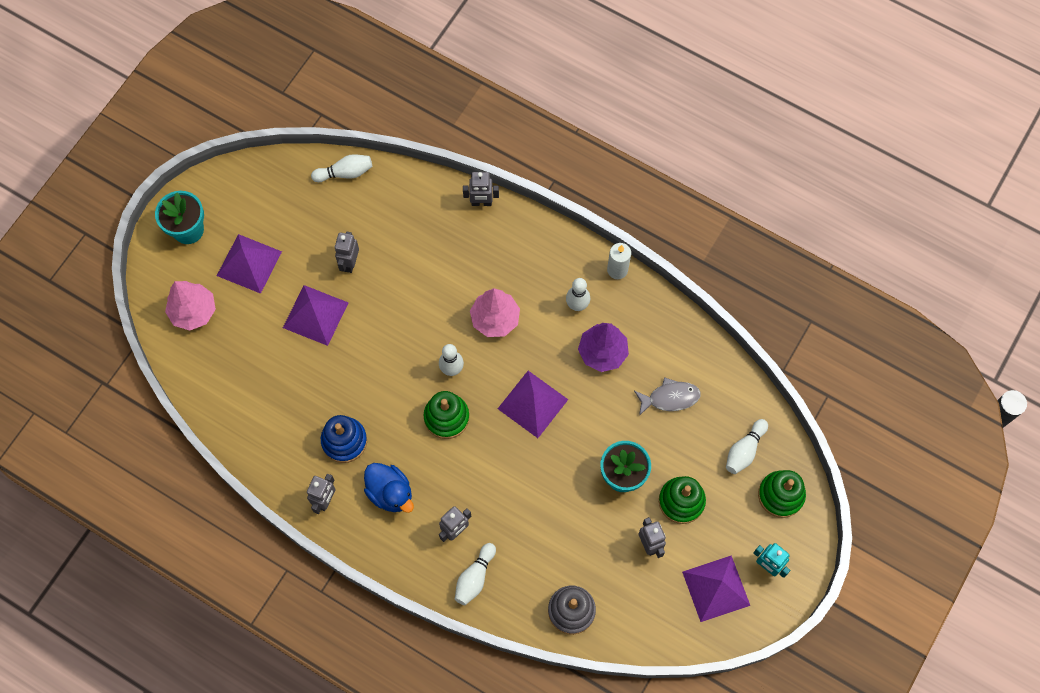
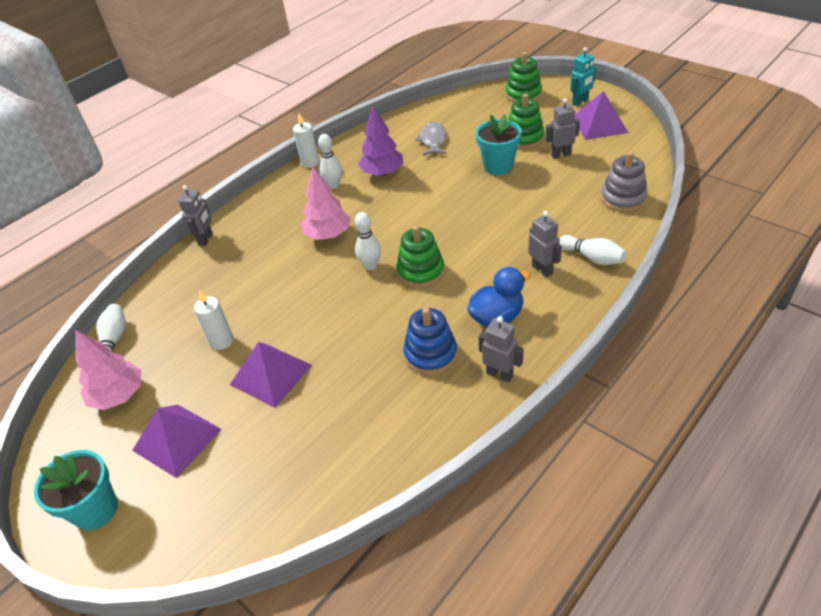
camera: 75 degrees left, 25 degrees down
pink tree [165,281,216,330] -> pink tree moved to [75,330,141,410]
grey robot [335,232,359,273] -> white candle [194,290,234,350]
purple pyramid [498,371,568,438] -> none
white bowling pin [726,419,768,474] -> none

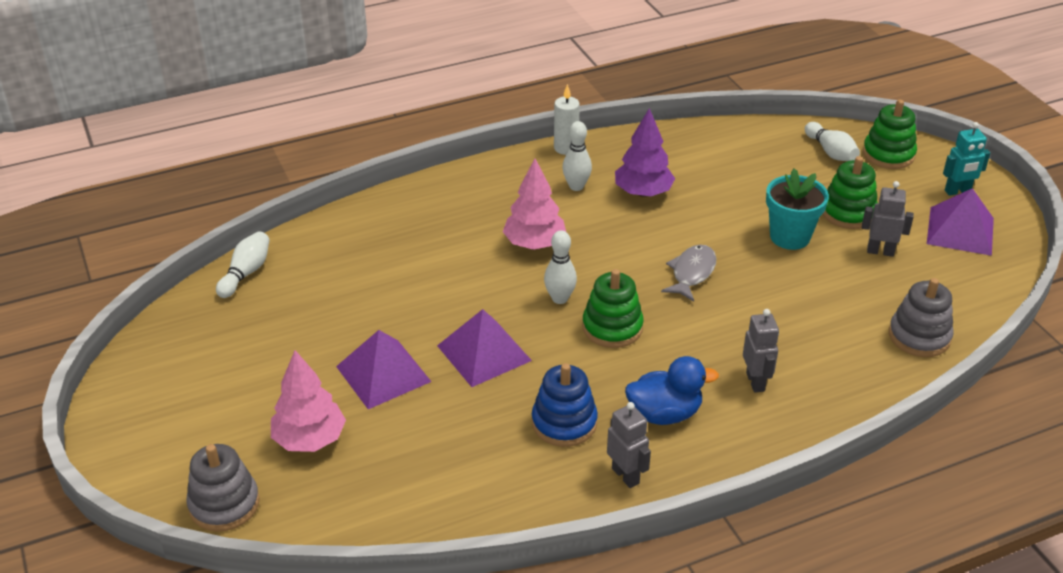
camera: 20 degrees right, 5 degrees down
turquoise flower pot [34,450,118,530] -> none
pink tree [75,330,141,410] -> pink tree moved to [271,350,346,452]
purple pyramid [132,405,222,478] -> purple pyramid moved to [437,309,532,387]
grey robot [178,185,213,246] -> none
white candle [194,290,234,350] -> none
grey fish [415,122,446,156] -> grey fish moved to [661,245,716,302]
white bowling pin [559,235,626,265] -> white bowling pin moved to [805,122,860,161]
none -> grey stacking toy [186,444,260,532]

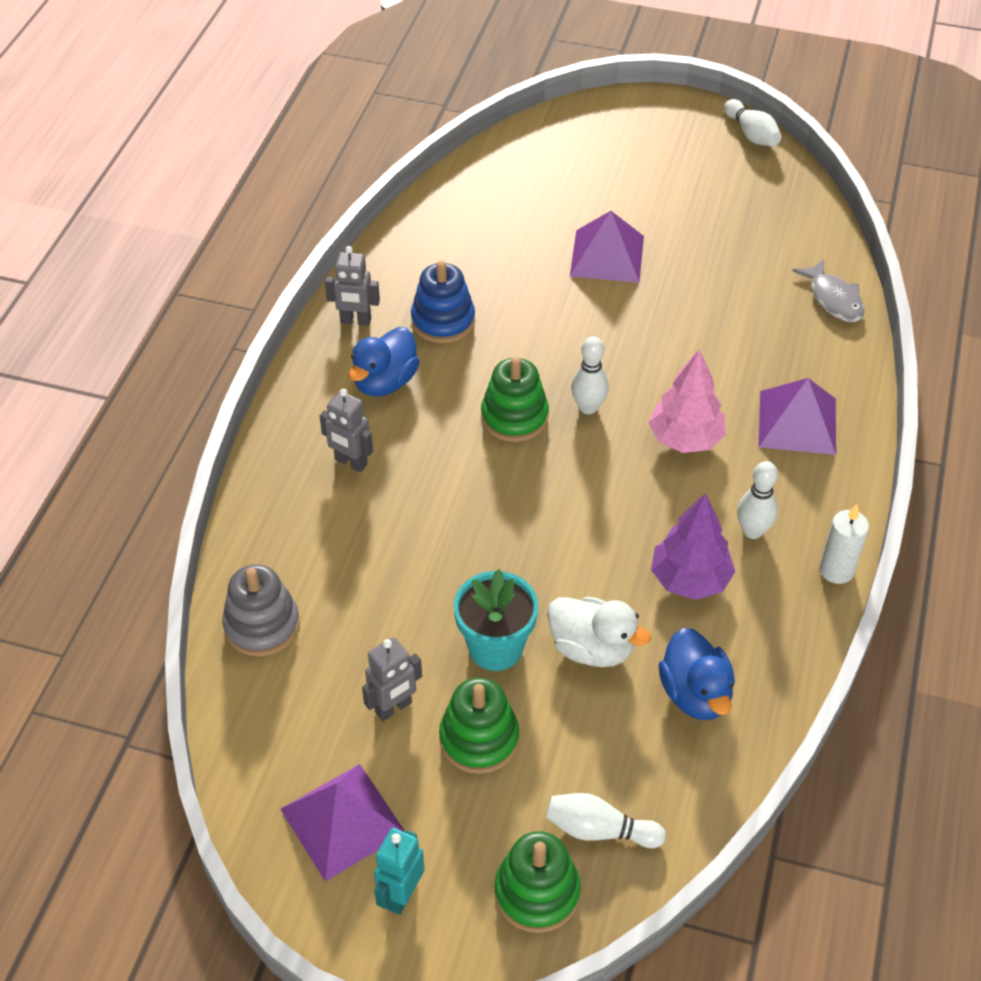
camera: 130 degrees right, 10 degrees up
grey stacking toy [186,444,260,532] -> none
white bowling pin [216,231,270,298] -> white bowling pin moved to [724,99,782,146]
pink tree [271,350,346,452] -> none
purple pyramid [437,309,532,387] -> purple pyramid moved to [759,378,836,455]
grey fish [661,245,716,302] -> grey fish moved to [792,259,865,322]
none -> white duck [547,597,651,667]
none -> blue duck [658,628,735,720]

